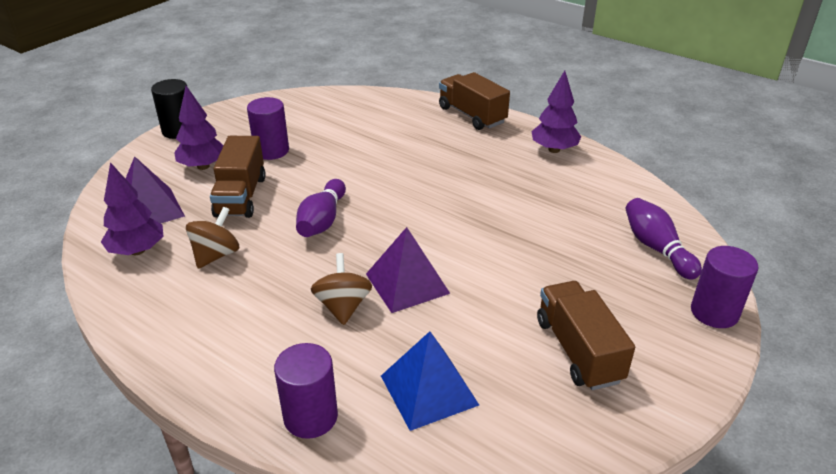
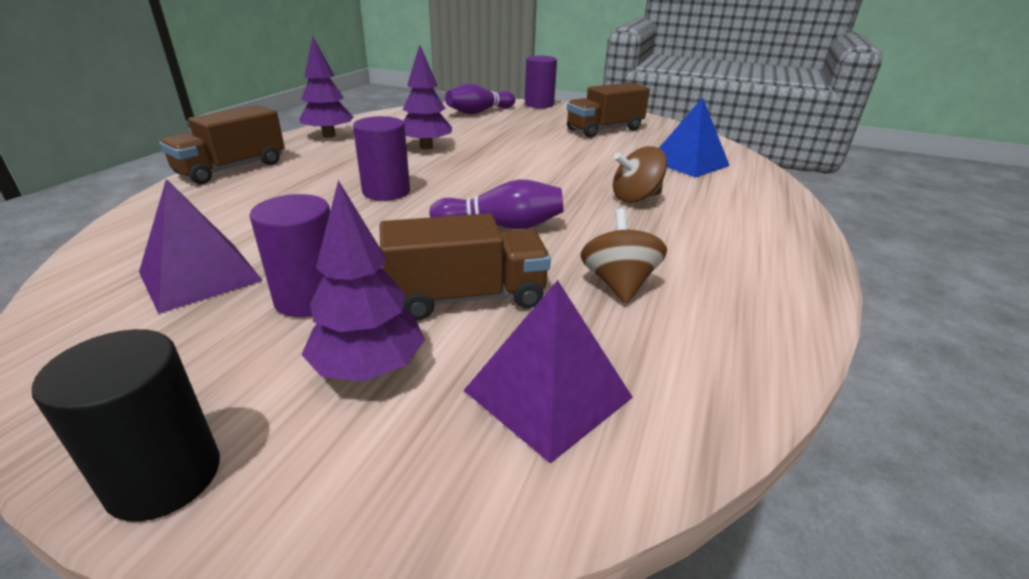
camera: 105 degrees left, 5 degrees down
purple tree [101,162,164,255] -> purple tree moved to [403,45,452,149]
brown spinning top [186,207,239,269] -> brown spinning top turned 75 degrees clockwise [581,209,667,304]
purple cylinder [274,343,338,439] -> purple cylinder moved to [353,116,410,201]
purple pyramid [366,227,450,313] -> purple pyramid moved to [139,179,263,314]

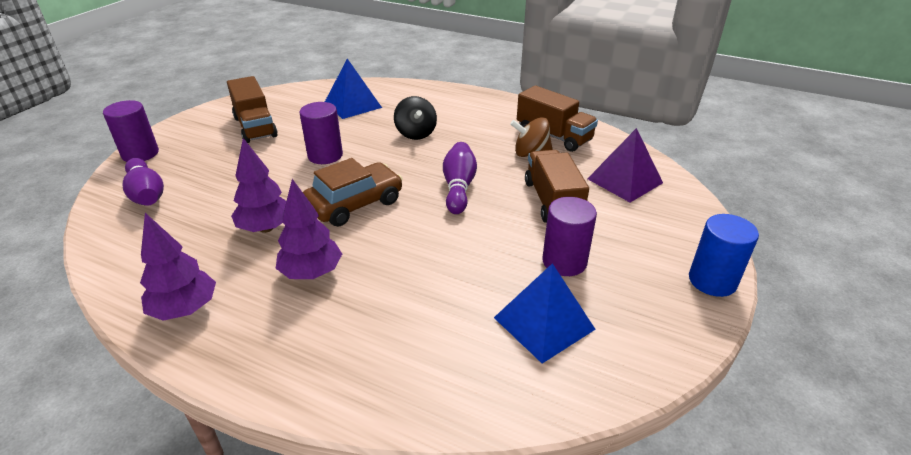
camera: 85 degrees left, 5 degrees up
black cylinder [32,329,220,522] -> blue cylinder [689,214,759,297]
purple pyramid [139,179,263,314] -> blue pyramid [494,263,596,364]
brown truck [160,105,285,184] -> brown truck moved to [517,85,598,152]
purple tree [302,180,425,381] -> purple tree moved to [276,179,342,279]
purple cylinder [353,116,410,201] -> purple cylinder moved to [299,102,343,164]
brown spinning top [613,146,667,203] -> black spinning top [394,96,437,140]
none -> brown car [303,158,403,227]

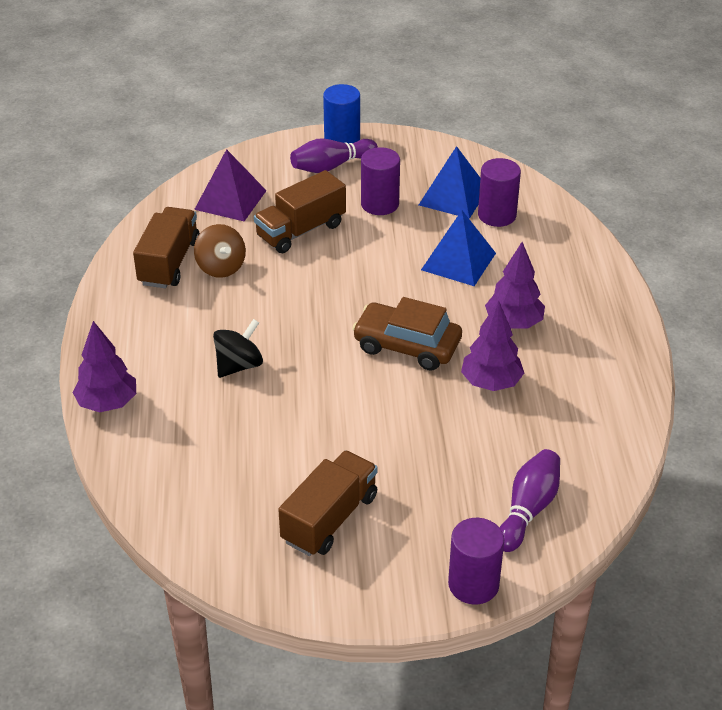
camera: 120 degrees left, 5 degrees up
purple tree [140,213,216,321] -> purple tree moved to [72,321,136,412]
purple cylinder [299,102,343,164] -> purple cylinder moved to [478,158,521,227]
blue pyramid [325,59,382,119] -> blue pyramid moved to [421,210,496,286]
purple bowling pin [443,142,477,214] -> purple bowling pin moved to [290,138,378,173]

